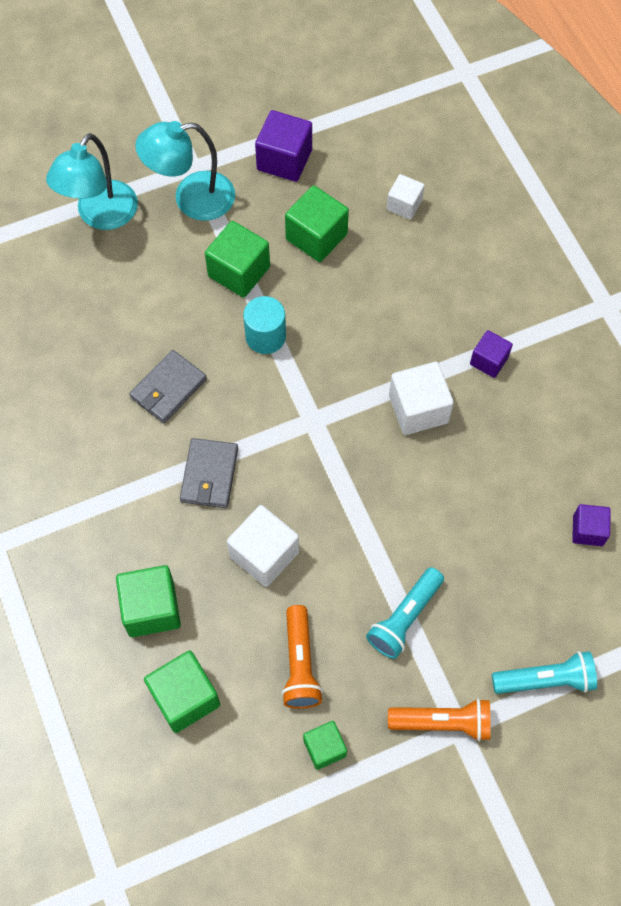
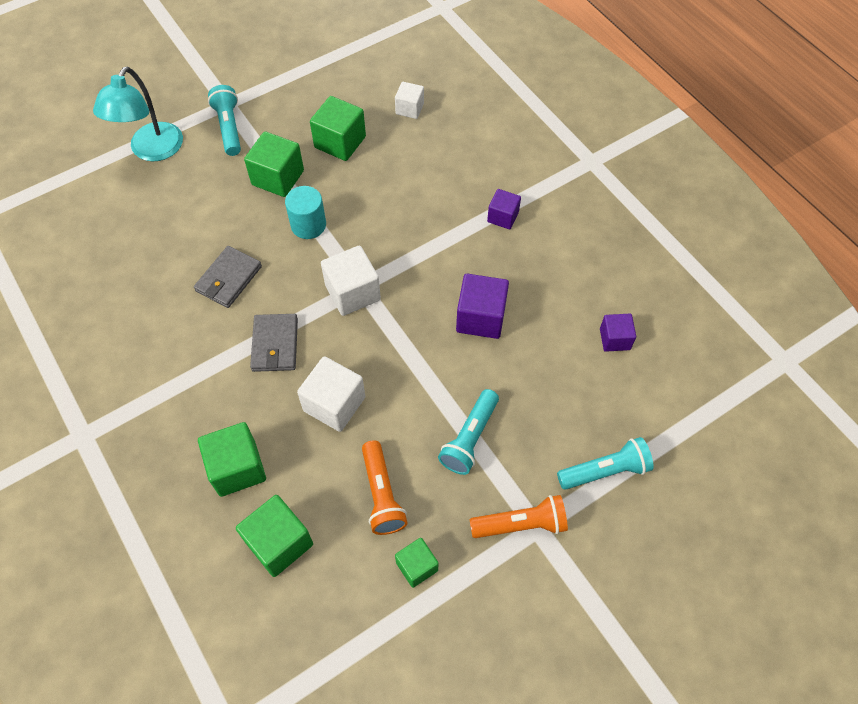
camera: 10 degrees left, 5 degrees down
turquoise lamp [135,121,235,221] -> turquoise flashlight [208,85,241,156]
purple cube [255,110,312,182] -> purple cube moved to [456,274,509,339]
white cube [389,362,454,435] -> white cube moved to [321,246,381,316]

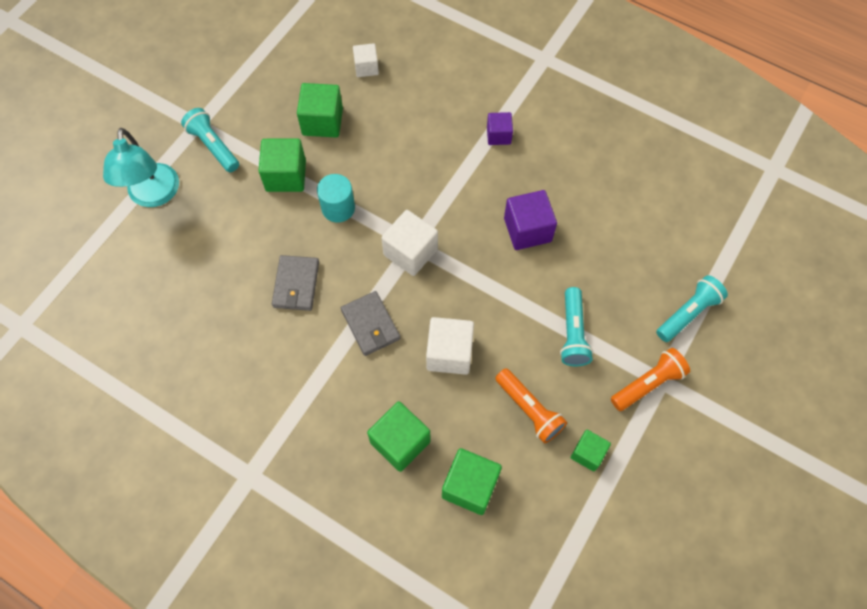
camera: 25 degrees left, 5 degrees up
purple cube [600,314,636,352] -> none

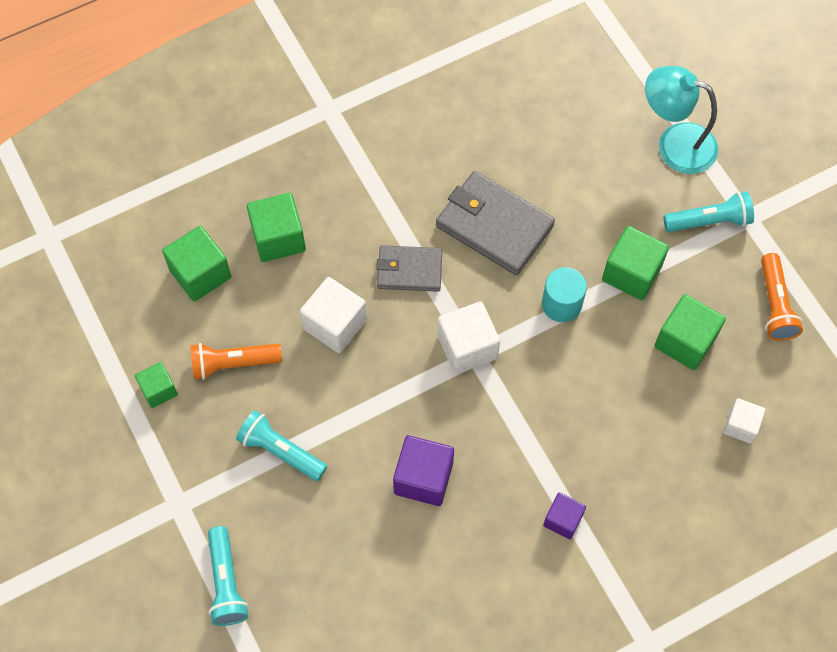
camera: 120 degrees right, 0 degrees up
grey wallet [272,255,319,311] -> grey wallet [436,171,555,275], size x1.58
orange flashlight [611,348,690,411] -> orange flashlight moved to [761,253,803,341]

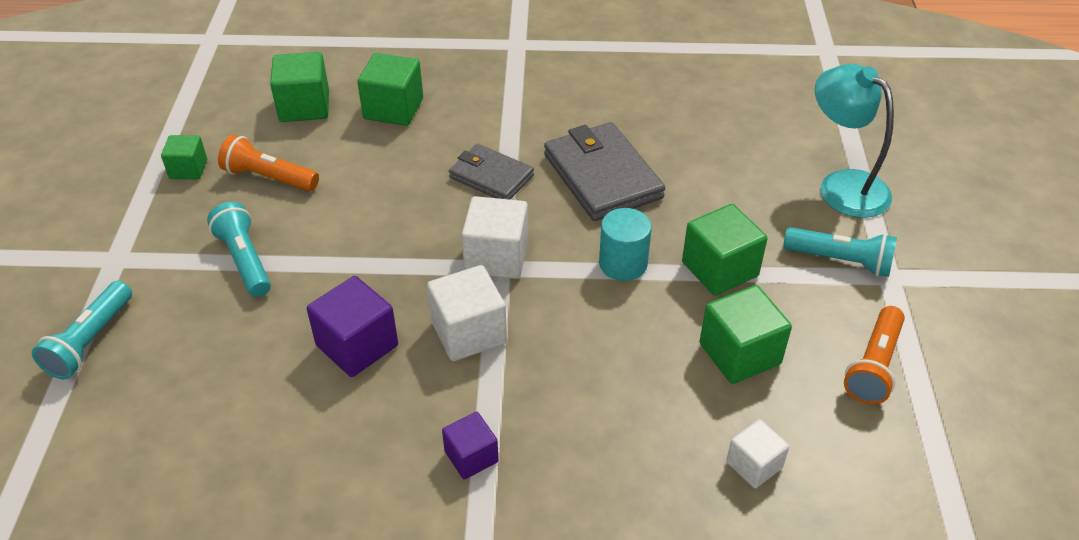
camera: 30 degrees right, 20 degrees down
white cube [300,277,367,353] -> white cube moved to [427,265,507,361]

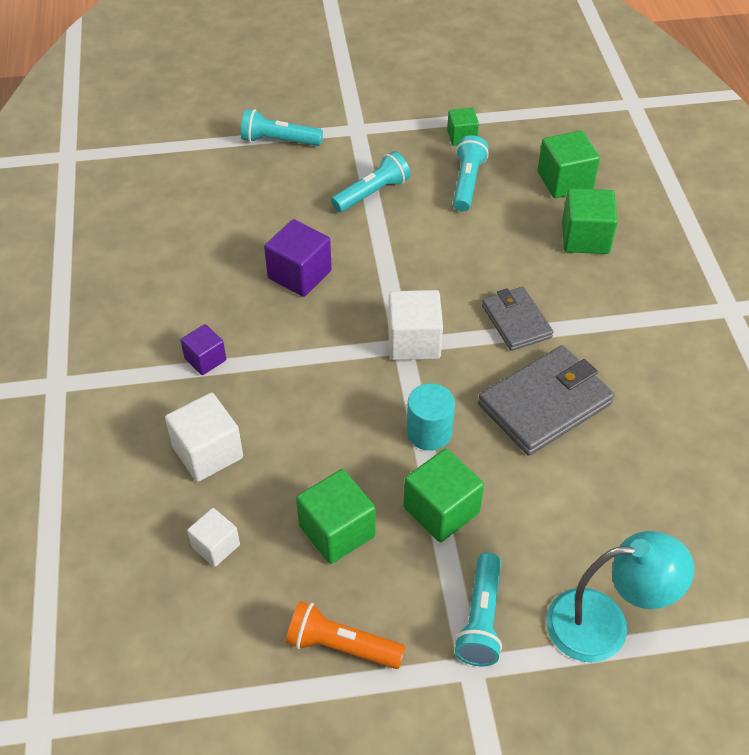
camera: 80 degrees right, 5 degrees up
orange flashlight [218,135,319,191] -> turquoise flashlight [453,135,489,212]
white cube [427,265,507,361] -> white cube moved to [165,393,243,482]
grey wallet [449,144,534,200] -> grey wallet turned 45 degrees counterclockwise [482,287,553,351]
turquoise lamp [815,64,894,218] -> turquoise lamp turned 45 degrees clockwise [546,531,694,662]

